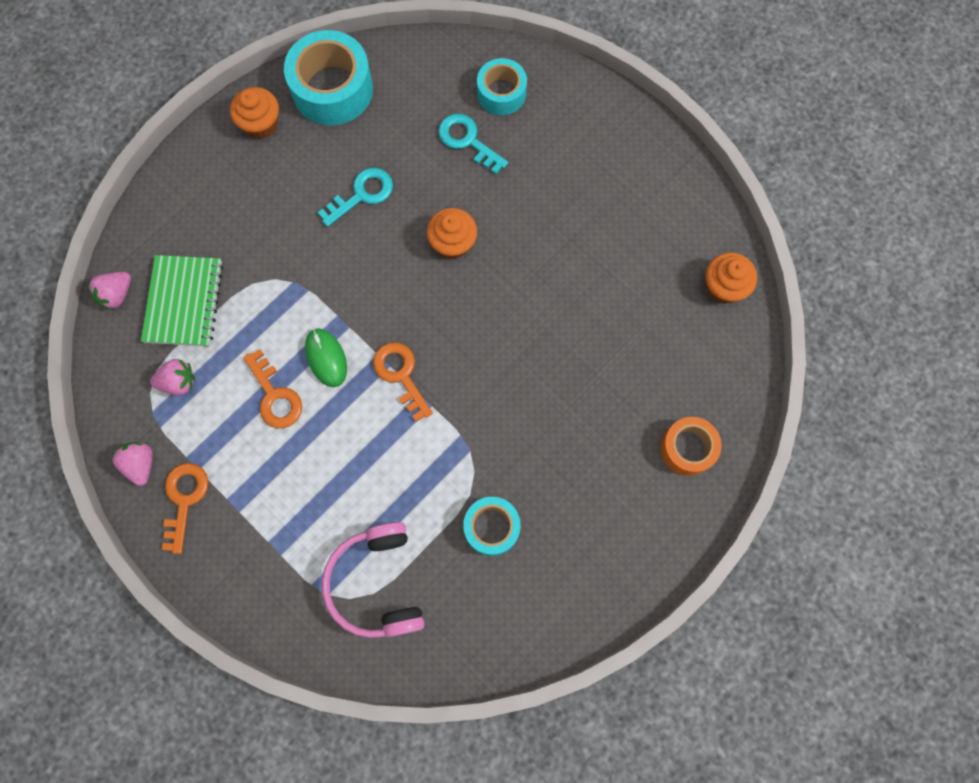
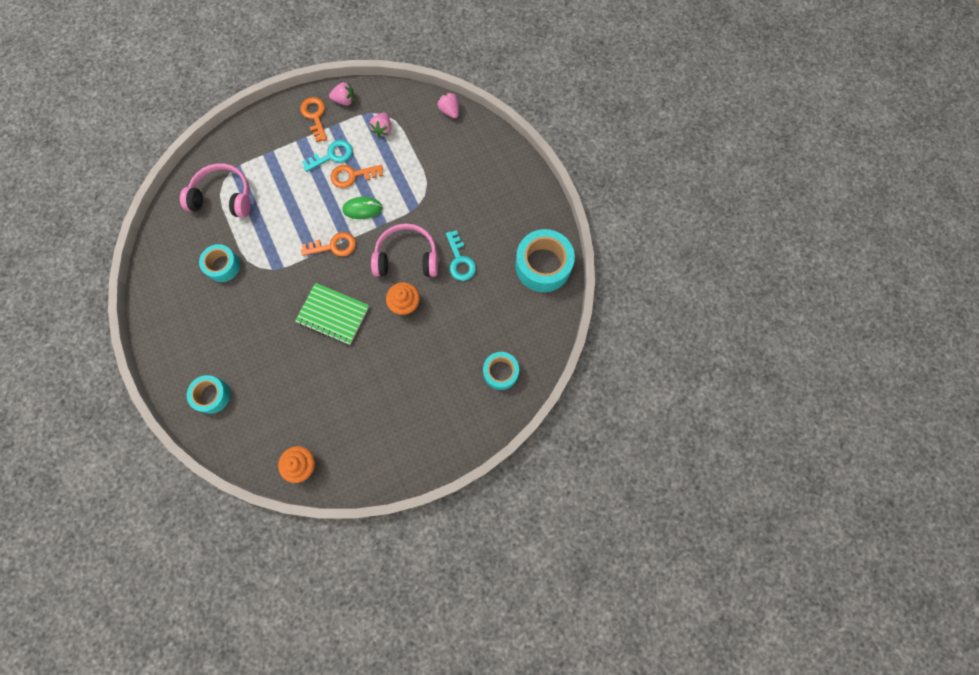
camera: 110 degrees right, 0 degrees up
green notebook [141,255,223,346] -> green notebook moved to [295,283,369,345]
orange key [162,463,209,554] -> orange key turned 135 degrees counterclockwise [300,97,327,142]
orange cupcake [230,87,279,139] -> none
turquoise key [438,114,508,174] -> turquoise key moved to [302,140,353,172]
orange tape [661,417,722,476] -> turquoise tape [187,375,230,414]
none -> pink headphones [371,223,438,277]

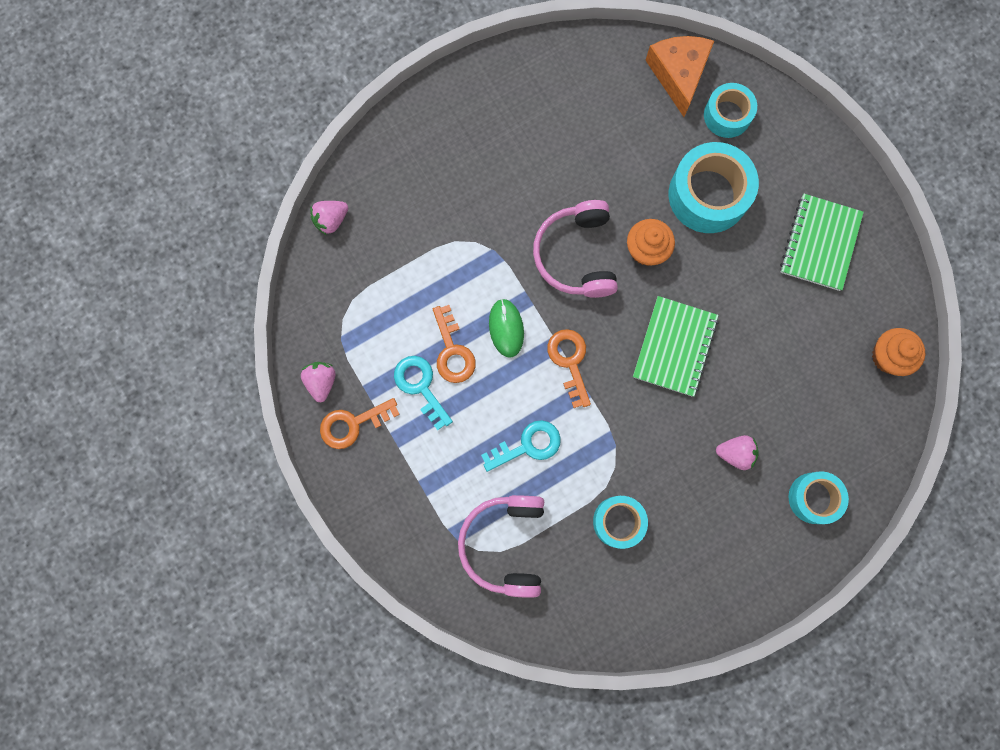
camera: 95 degrees left, 5 degrees up
pink strawberry [370,113,391,137] -> pink strawberry moved to [716,435,759,470]
turquoise key [446,230,476,281] -> turquoise key moved to [481,420,561,472]
turquoise tape [515,229,575,292] -> turquoise tape moved to [669,142,759,233]
none -> orange cheese [645,36,714,117]
none -> green notebook [780,194,864,291]

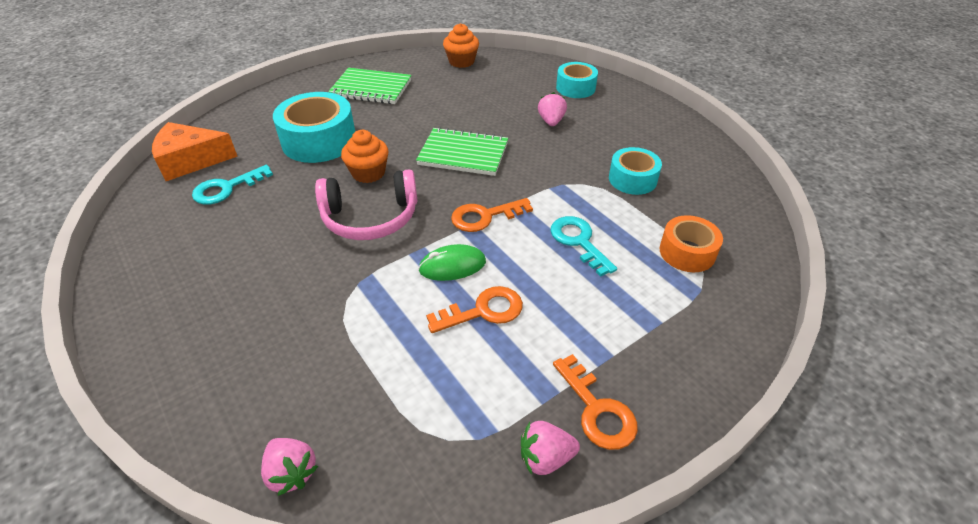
camera: 95 degrees left, 35 degrees down
turquoise key [394,356,453,430] -> turquoise key moved to [192,165,273,205]
pink headphones [458,495,544,598] -> orange tape [659,215,723,272]
turquoise tape [704,83,757,138] -> none

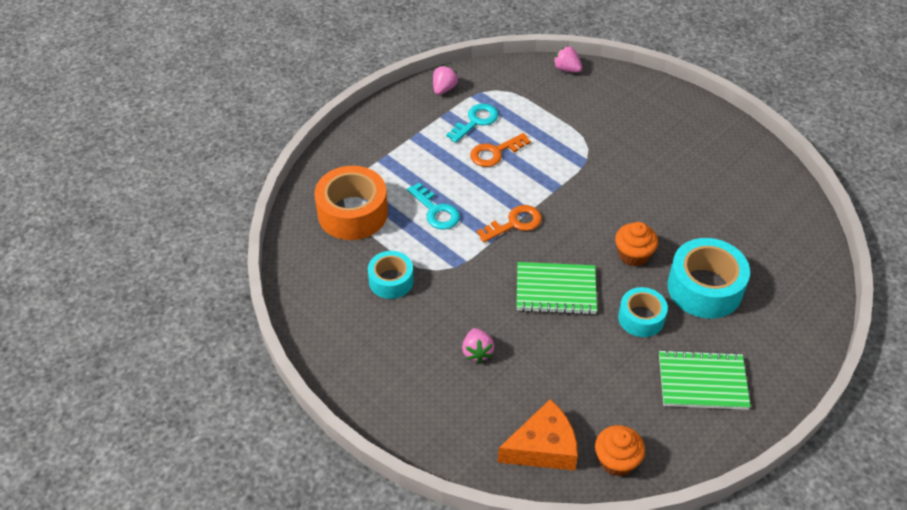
camera: 170 degrees right, 5 degrees up
orange cheese [152,122,238,181] -> orange cheese moved to [498,399,578,471]
turquoise key [192,165,273,205] -> turquoise key moved to [446,103,498,143]
pink headphones [315,169,417,240] -> none
green mouse [418,244,486,281] -> none
pink strawberry [521,421,580,475] -> pink strawberry turned 45 degrees counterclockwise [433,66,458,95]
orange key [553,354,638,450] -> none
turquoise tape [556,62,598,98] -> turquoise tape moved to [618,287,668,337]
orange tape [659,215,723,272] -> orange tape [315,166,388,240], size x1.66

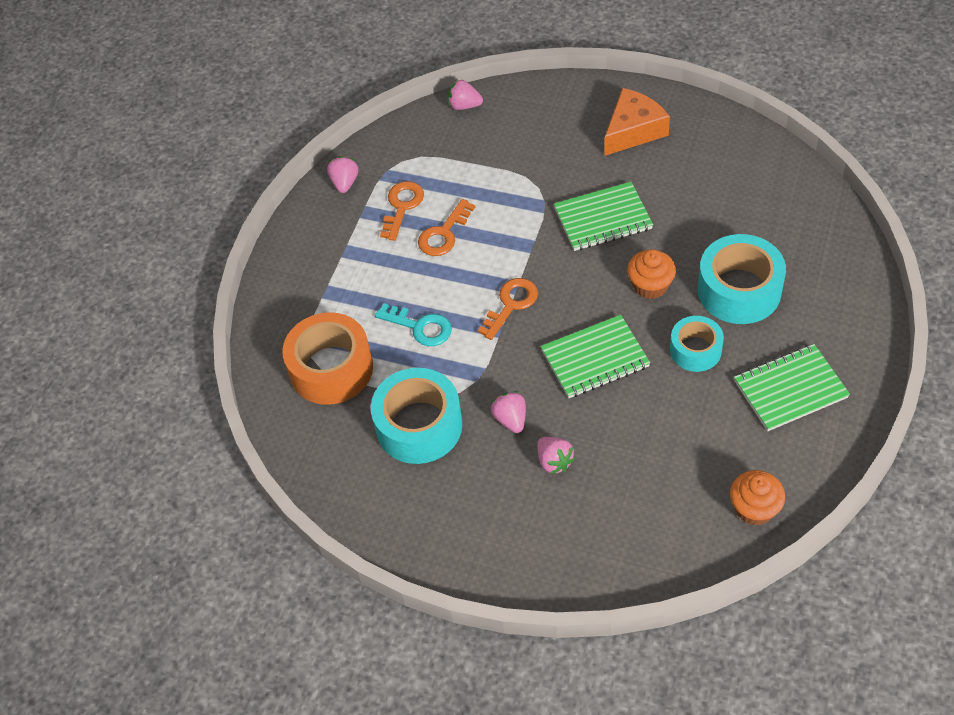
camera: 20 degrees left, 5 degrees up
turquoise tape [368,251,414,299] -> turquoise tape [371,368,463,464], size x1.66
turquoise key [446,103,498,143] -> orange key [380,181,424,241]
orange cheese [498,399,578,471] -> orange cheese moved to [604,88,670,156]
none -> pink strawberry [491,391,526,433]
none -> green notebook [554,182,653,251]

